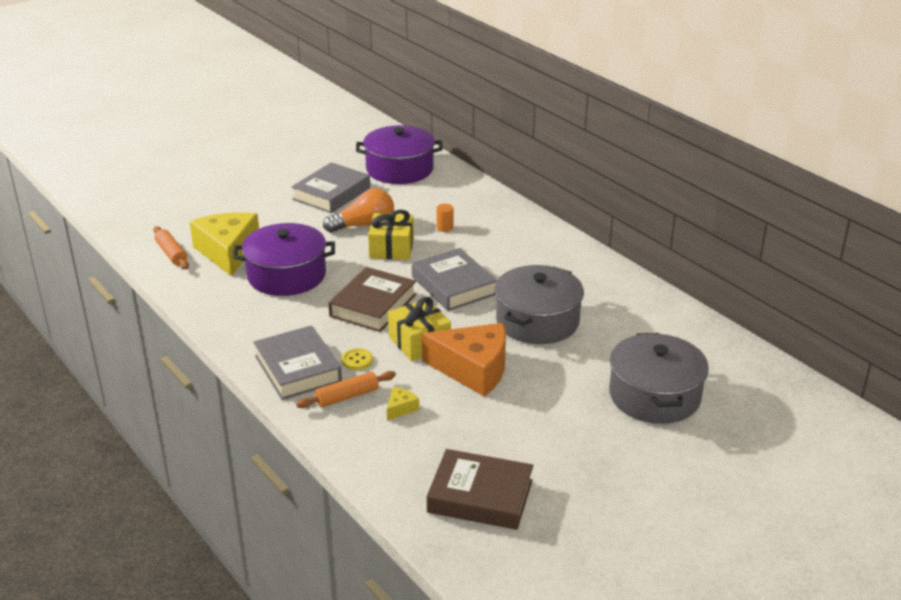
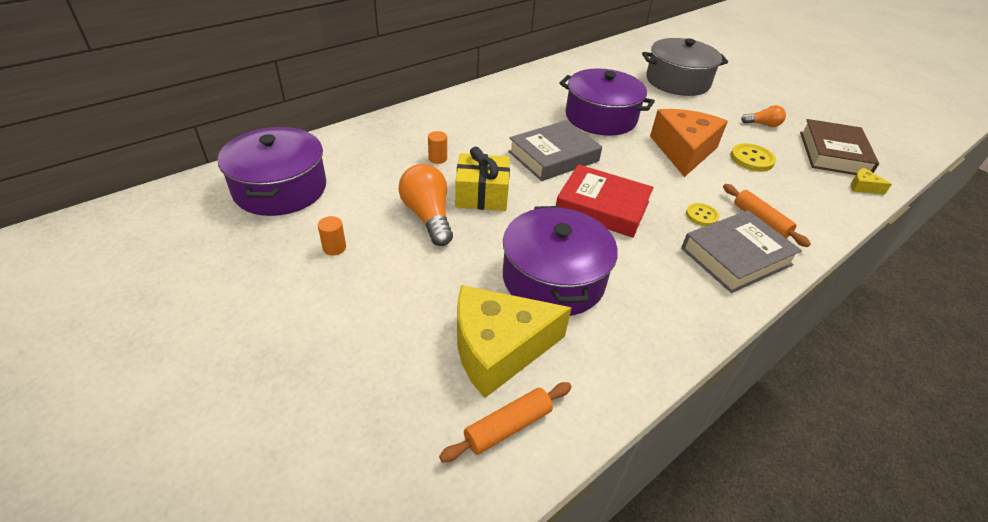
camera: 95 degrees left, 10 degrees up
grey book [291,162,370,213] -> orange cylinder [318,216,346,255]
brown book [328,267,416,332] -> red book [556,164,654,238]
yellow cheese [387,387,419,421] -> yellow cheese moved to [851,167,892,195]
yellow gift [388,297,451,361] -> none
grey pot [495,265,584,344] -> purple pot [560,68,655,136]
none -> yellow button [731,143,776,171]
none -> orange light bulb [741,105,786,127]

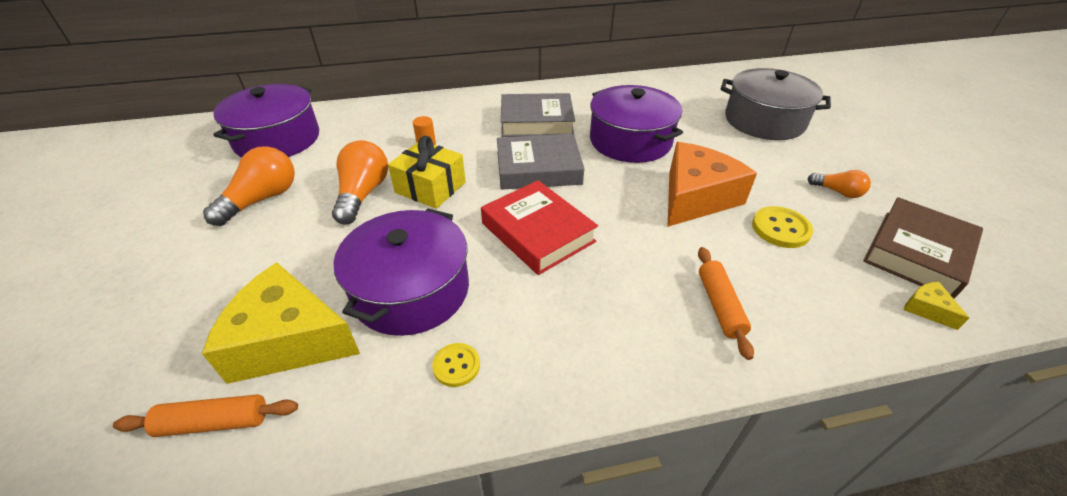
camera: 30 degrees right, 0 degrees up
orange cylinder [318,216,346,255] -> orange light bulb [203,146,295,226]
grey book [681,210,802,293] -> grey book moved to [501,93,575,137]
yellow button [686,203,719,226] -> yellow button moved to [432,343,480,387]

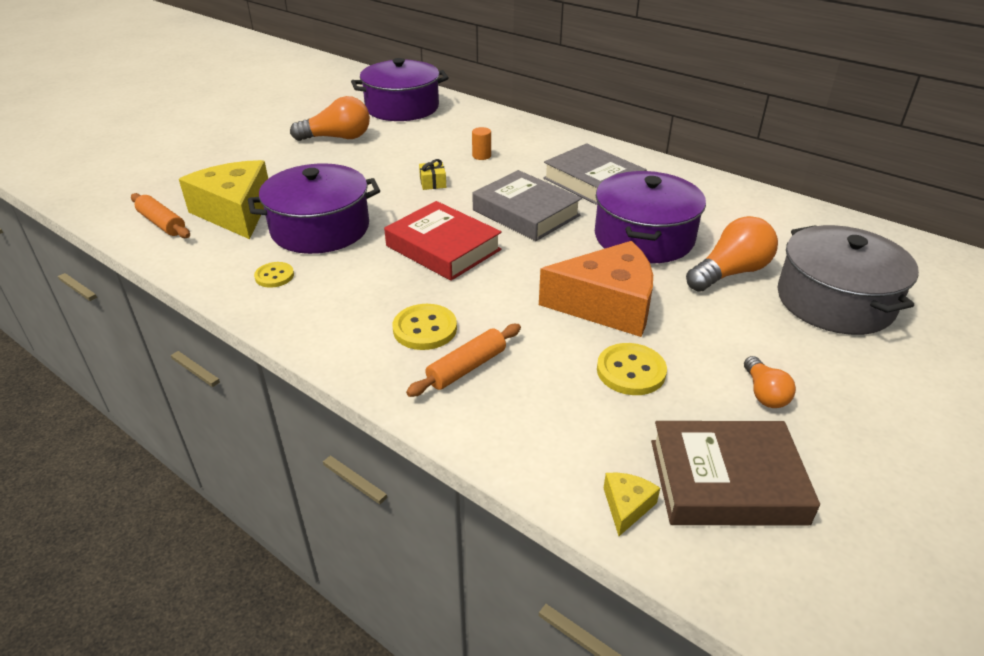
camera: 50 degrees right, 5 degrees down
orange light bulb [332,140,388,224] -> orange light bulb moved to [686,216,778,292]
yellow gift [388,136,466,209] -> yellow gift [419,159,446,190], size x0.50
red book [481,180,598,275] -> red book turned 60 degrees counterclockwise [384,201,502,281]
none -> yellow button [393,304,457,350]

